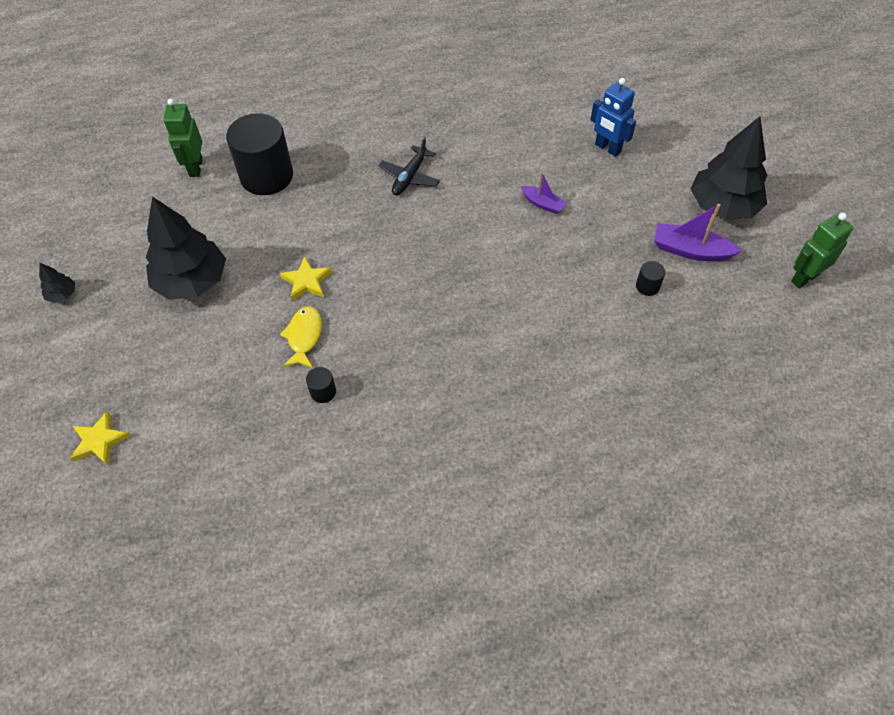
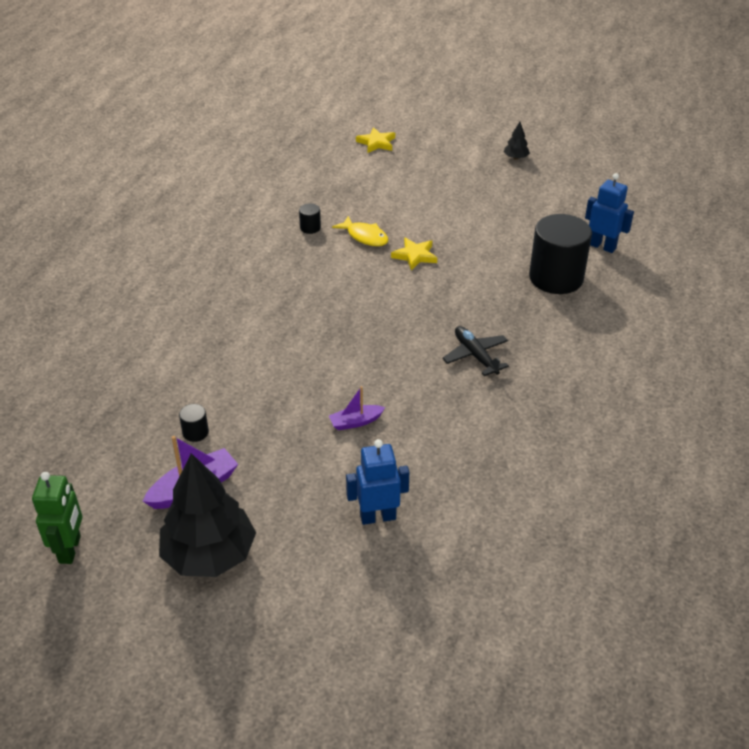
camera: 125 degrees right, 15 degrees down
black tree [146,197,226,300] -> none
green robot [163,98,203,177] -> blue robot [585,173,634,253]

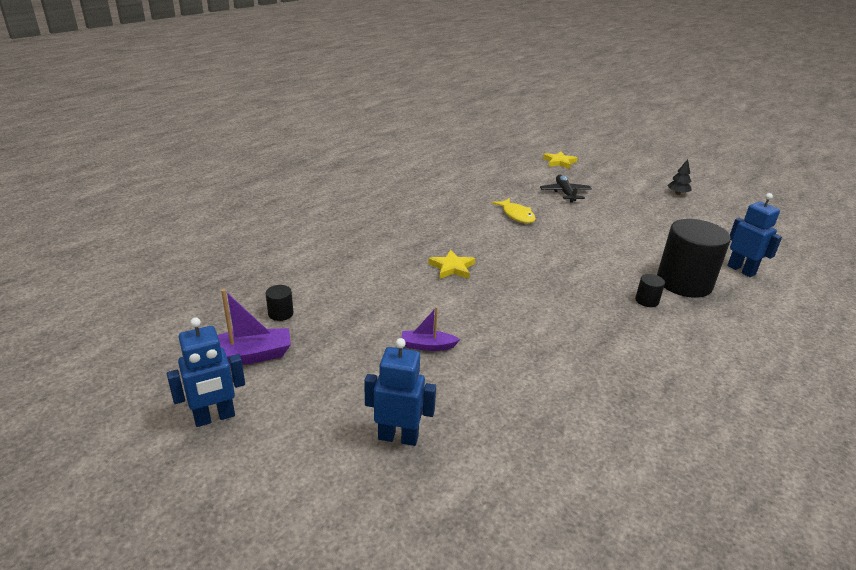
camera: 20 degrees right, 10 degrees down
green robot [32,472,82,564] -> none
black tree [159,453,256,577] -> blue robot [167,317,245,427]
black cylinder [299,203,321,234] -> black cylinder moved to [635,274,665,307]
yellow star [391,238,437,271] -> yellow star moved to [428,250,475,279]
black plane [442,326,509,376] -> black plane moved to [540,175,592,202]

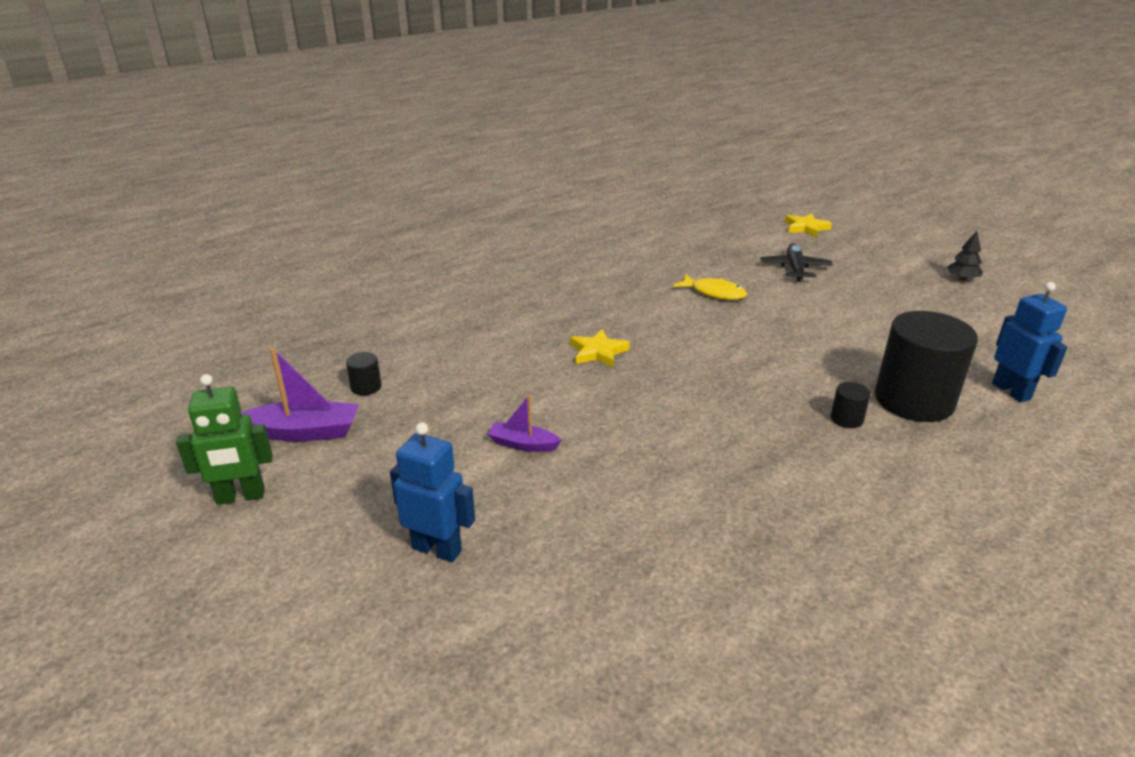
camera: 15 degrees right, 0 degrees up
blue robot [167,317,245,427] -> green robot [176,374,273,505]
yellow fish [492,198,536,223] -> yellow fish turned 45 degrees counterclockwise [673,274,747,300]

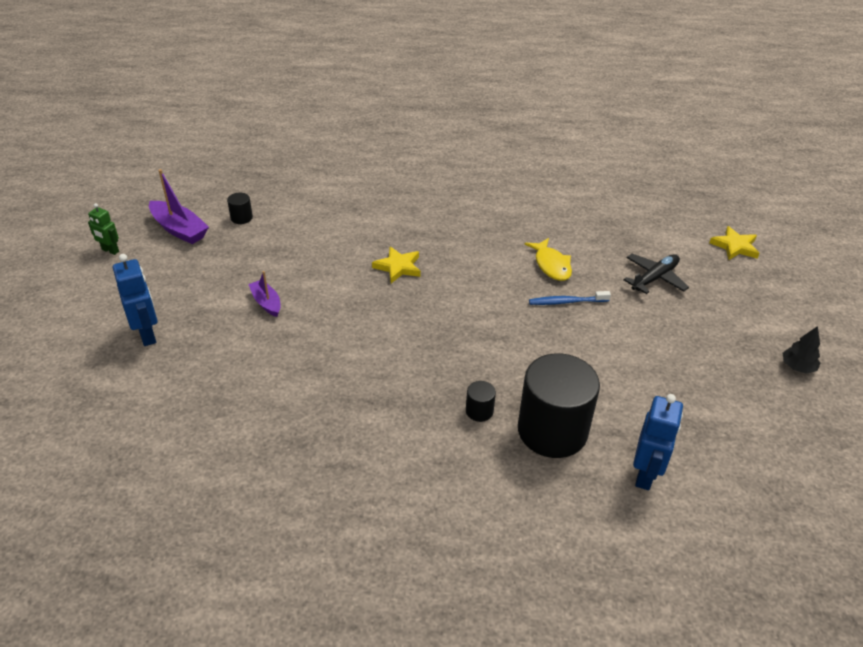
camera: 40 degrees right, 10 degrees up
green robot [176,374,273,505] -> green robot [88,203,119,255], size x0.62
none -> blue toothbrush [529,291,611,305]

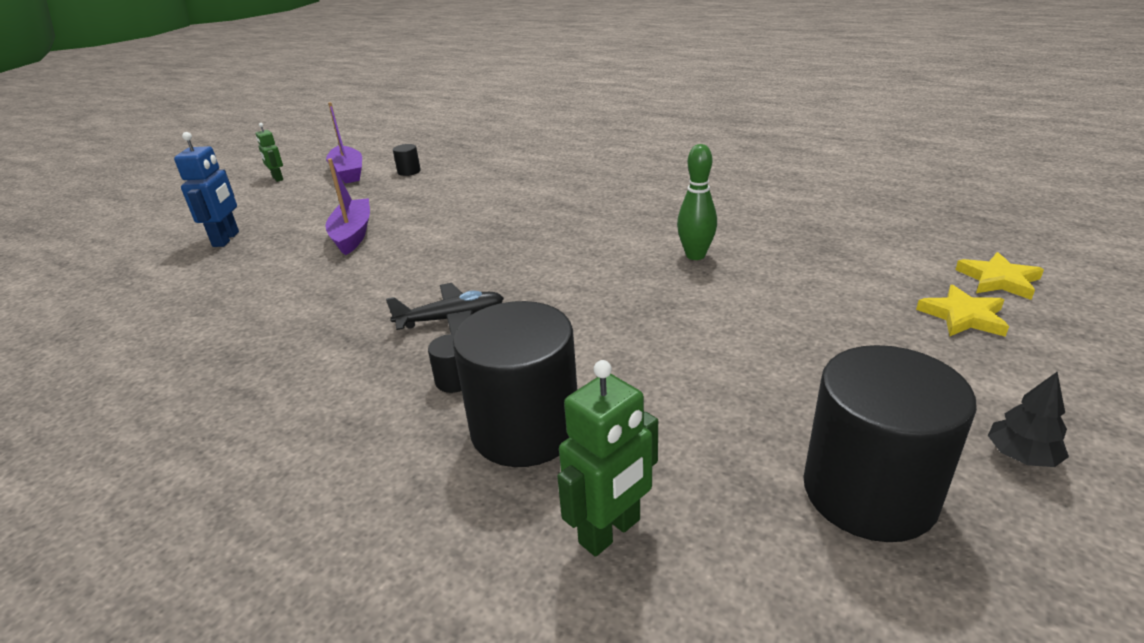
camera: 30 degrees right, 10 degrees down
purple boat [248,271,281,317] -> purple boat [325,158,370,255], size x1.63
yellow star [372,247,421,283] -> yellow star moved to [916,285,1009,337]
yellow fish [525,238,572,281] -> green bowling pin [677,144,717,260]
blue toothbrush [529,291,611,305] -> none
black plane [623,254,689,294] -> black plane moved to [386,283,504,334]
blue robot [633,394,683,490] -> green robot [557,360,658,557]
none -> black cylinder [803,345,977,542]

